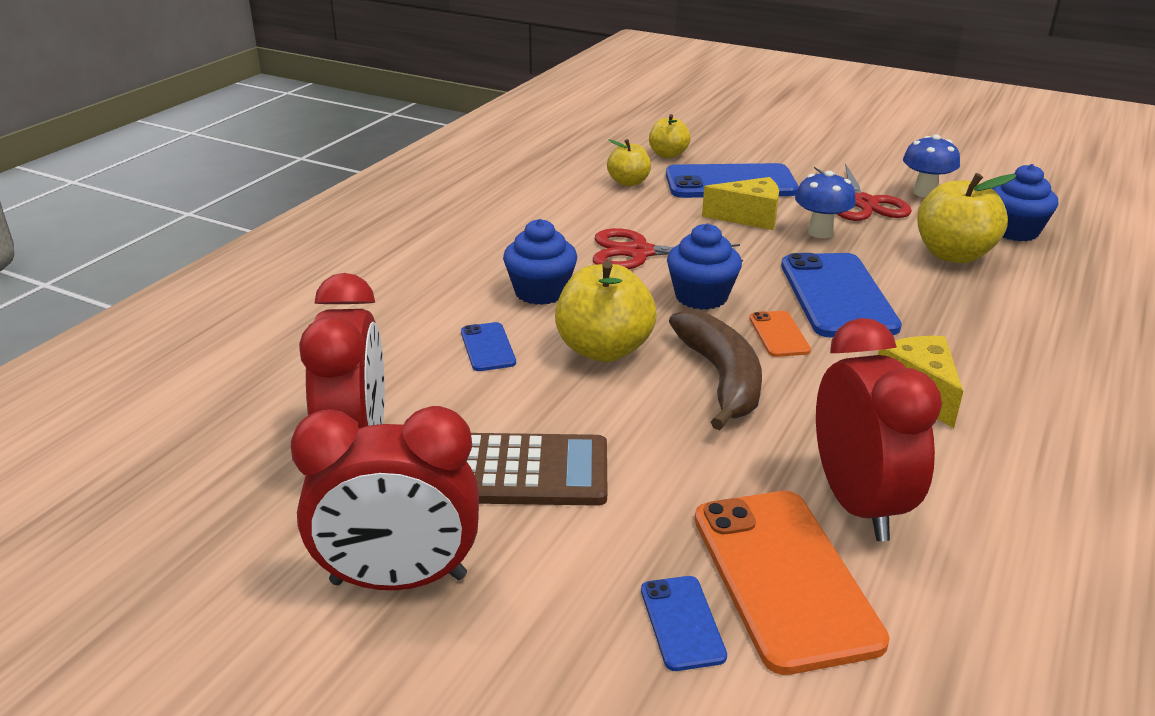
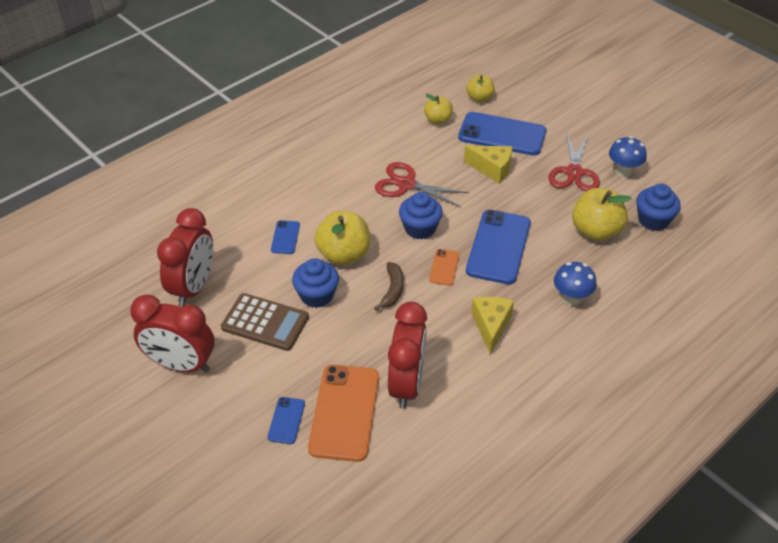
camera: 20 degrees right, 15 degrees up
blue cupcake [503,219,577,305] -> blue cupcake moved to [292,258,339,308]
brown banana [669,309,762,430] -> brown banana [374,262,404,311], size x0.60
blue mushroom [795,171,856,238] -> blue mushroom moved to [554,262,596,306]

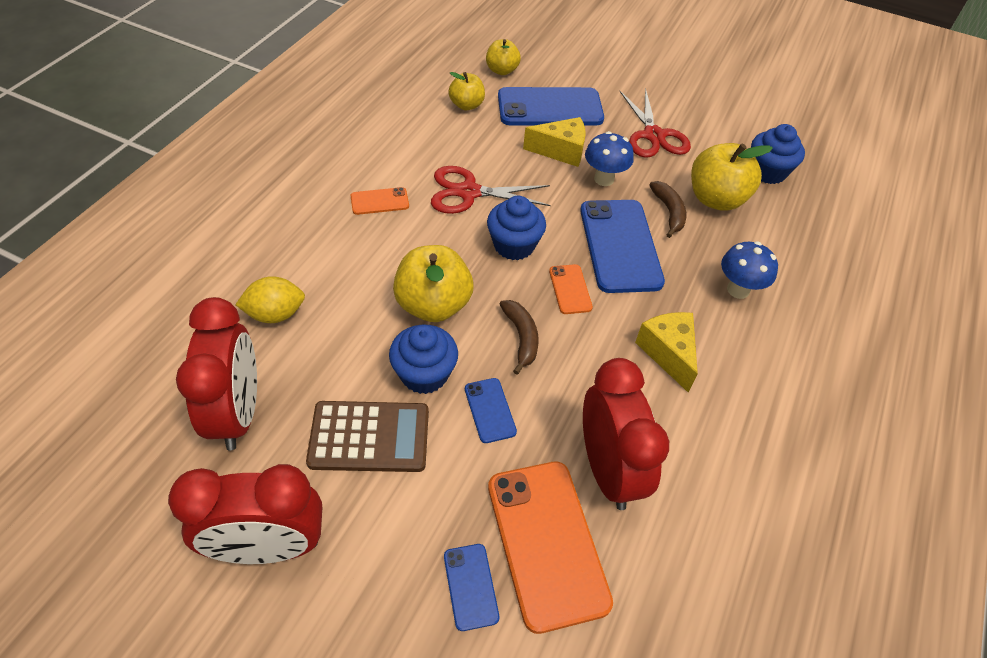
camera: 25 degrees left, 5 degrees up
blue phone [271,220,300,254] -> blue phone moved to [465,378,517,443]
blue mushroom [609,136,647,177] -> blue mushroom moved to [585,131,634,186]
none -> yellow lemon [235,276,305,323]
none -> orange phone [351,187,409,215]
none -> brown banana [649,181,686,238]

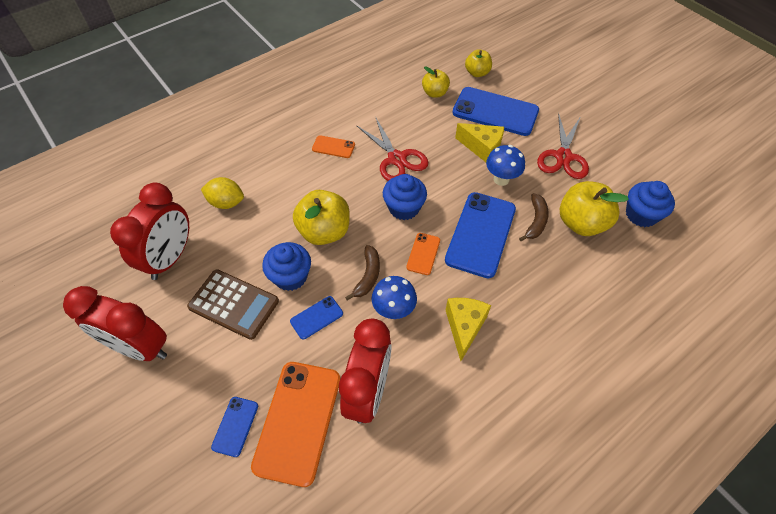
camera: 30 degrees right, 5 degrees up
red scissors [431,166,551,214] -> red scissors turned 150 degrees counterclockwise [357,116,428,181]
blue phone [465,378,517,443] -> blue phone turned 45 degrees clockwise [290,296,343,339]
blue mushroom [721,241,778,299] -> blue mushroom moved to [372,276,417,319]

